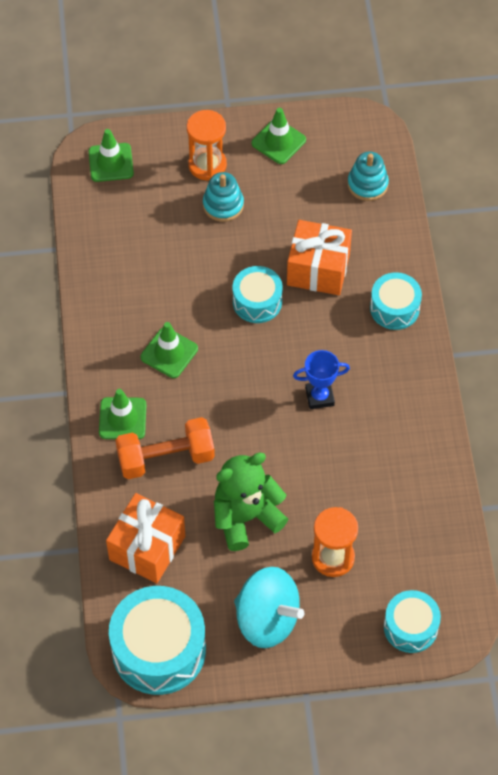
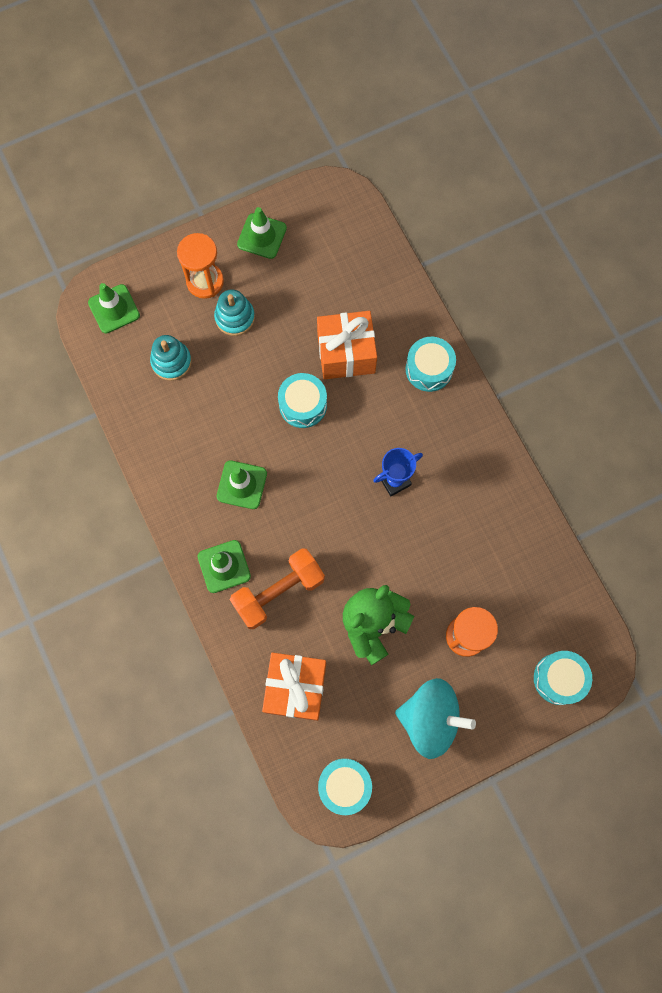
camera: 20 degrees left, 15 degrees up
turquoise drum [109,586,206,695] -> turquoise drum [318,758,372,815], size x0.58
turquoise stacking toy [348,151,389,201] -> turquoise stacking toy moved to [150,335,192,381]

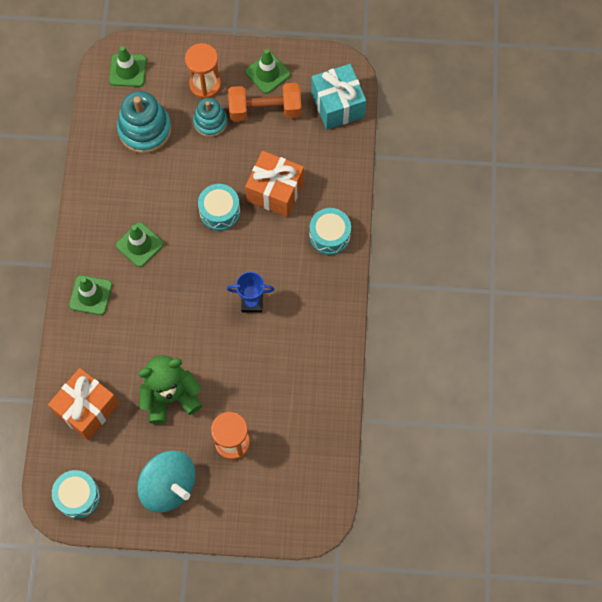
camera: 30 degrees right, 5 degrees down
turquoise stacking toy [150,335,192,381] -> turquoise stacking toy [117,91,172,154], size x1.57
orange dumbbell [230,548,325,629] -> orange dumbbell moved to [228,83,301,121]
turquoise drum [534,651,592,705] -> none
none -> turquoise gift [311,64,366,130]

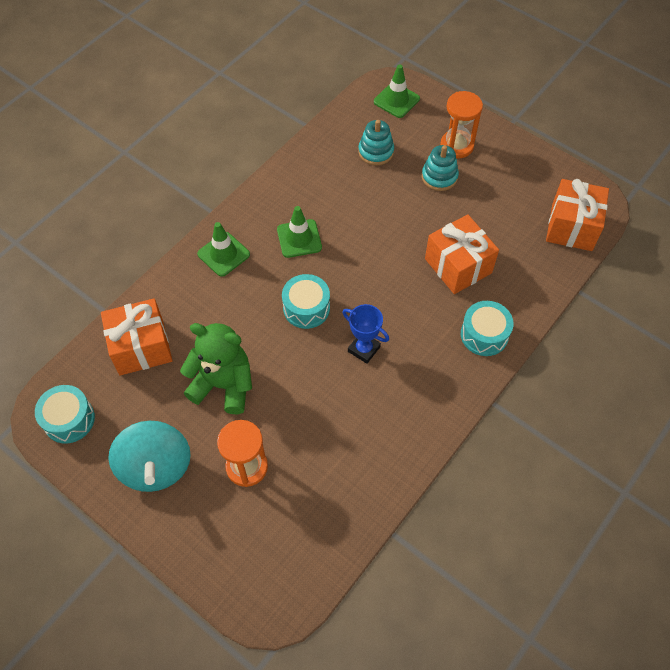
camera: 35 degrees right, 10 degrees down
turquoise stacking toy [117,91,172,154] -> turquoise stacking toy [358,120,394,165], size x0.64
turquoise drum [198,184,240,231] -> turquoise drum moved to [282,274,330,329]
orange dumbbell [228,83,301,121] -> none
green traffic cone [245,49,291,94] -> none
turquoise gift [311,64,366,130] -> orange gift [546,179,609,251]

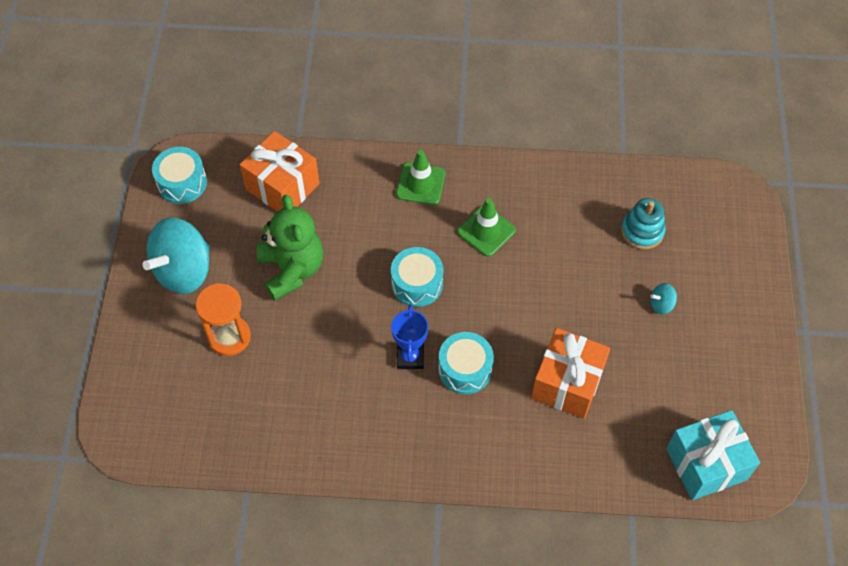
camera: 55 degrees right, 0 degrees up
green traffic cone [374,65,420,118] -> none
turquoise stacking toy [422,145,459,191] -> turquoise spinning top [650,283,677,315]
orange hourglass [440,91,483,158] -> none
turquoise drum [461,301,514,356] -> turquoise drum moved to [438,332,494,394]
orange gift [546,179,609,251] -> turquoise gift [666,410,760,500]

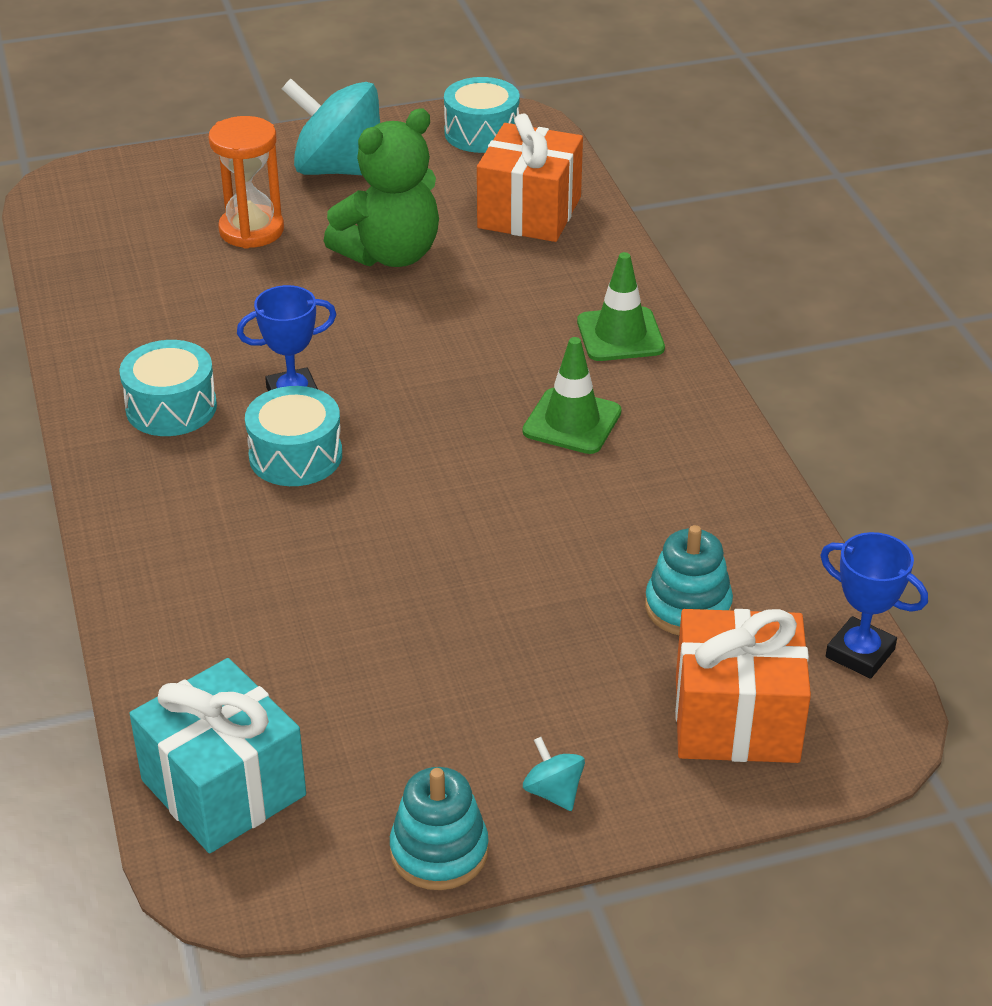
camera: 70 degrees right, 20 degrees down
turquoise drum [391,247,443,307] -> turquoise drum moved to [119,340,217,436]
orange gift [531,328,610,419] -> orange gift moved to [675,609,811,763]
turquoise spinning top [650,283,677,315] -> turquoise spinning top moved to [523,737,585,811]
none -> turquoise stacking toy [390,767,489,890]
none -> blue trophy [820,532,928,679]

